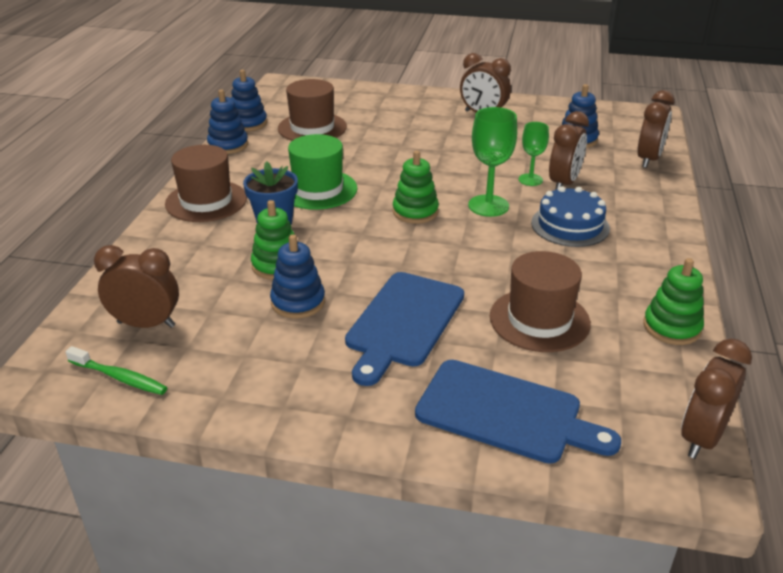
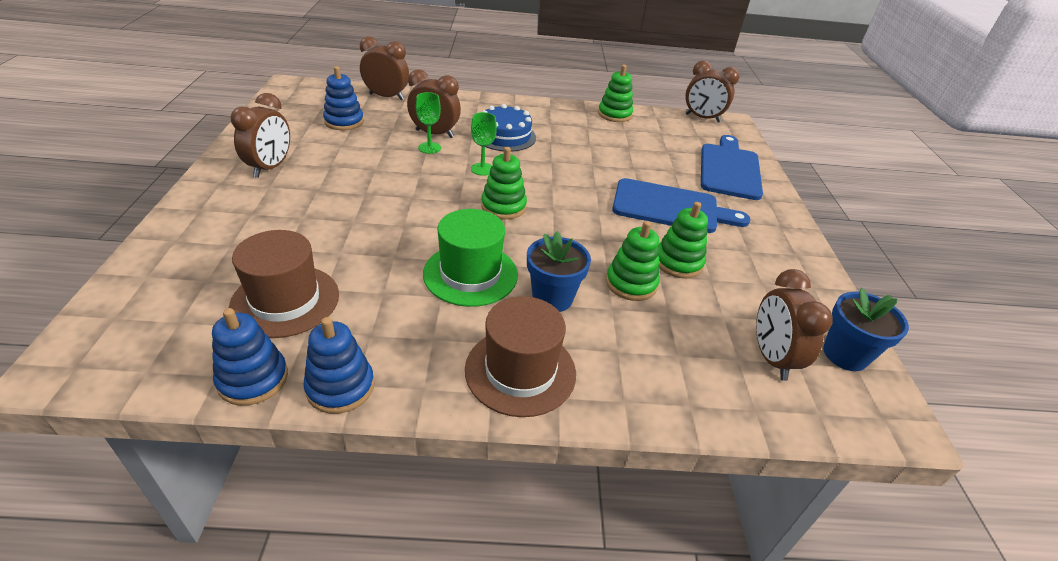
camera: 105 degrees left, 5 degrees up
green toothbrush [65,346,168,395] -> blue flower pot [823,288,909,371]
blue stacking toy [270,235,325,319] -> green stacking toy [658,202,708,278]
green goblet [468,107,517,217] -> green goblet [471,112,497,176], size x0.63
brown hat [490,251,591,352] -> none

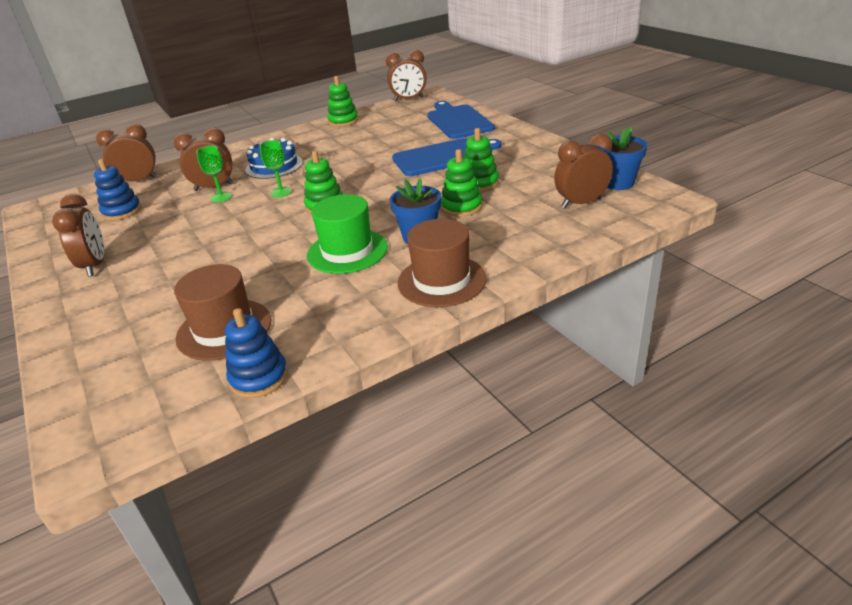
camera: 25 degrees left, 5 degrees down
blue stacking toy [303,317,374,414] -> none
brown clock [756,269,833,381] -> brown clock turned 105 degrees clockwise [554,133,613,208]

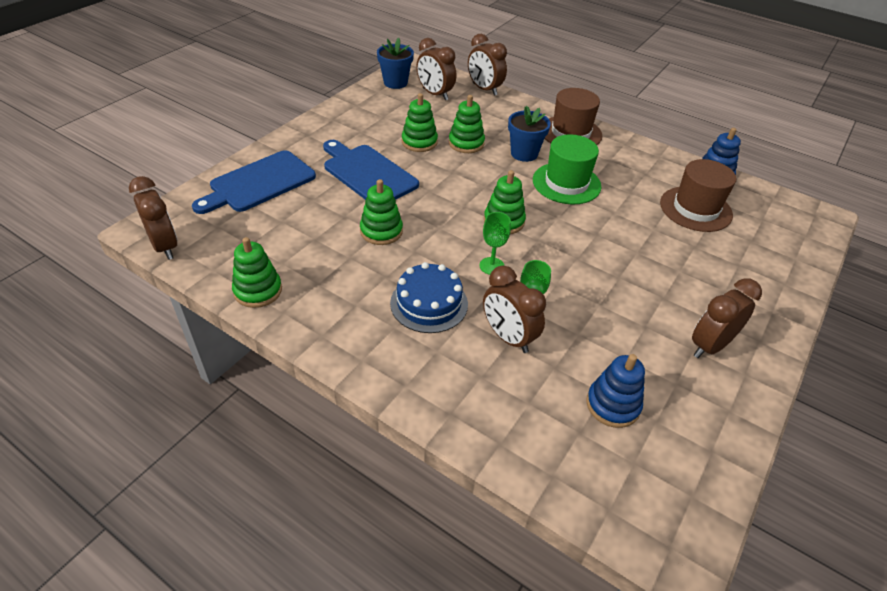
camera: 120 degrees left, 10 degrees up
brown clock [96,124,158,182] -> brown clock moved to [468,34,507,96]
none -> green stacking toy [360,179,403,245]

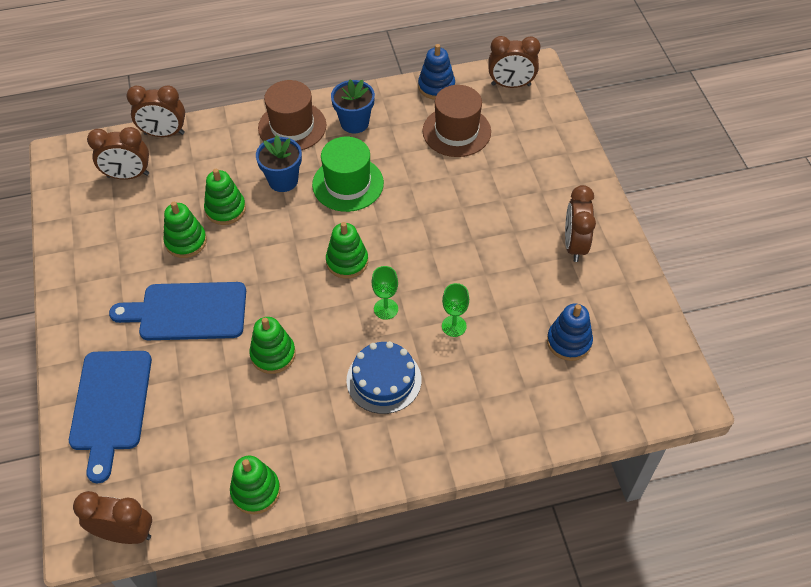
camera: 45 degrees left, 10 degrees up
blue flower pot [377,38,414,89] -> blue flower pot moved to [331,79,375,133]
brown clock [483,266,546,353] -> brown clock moved to [488,36,541,88]

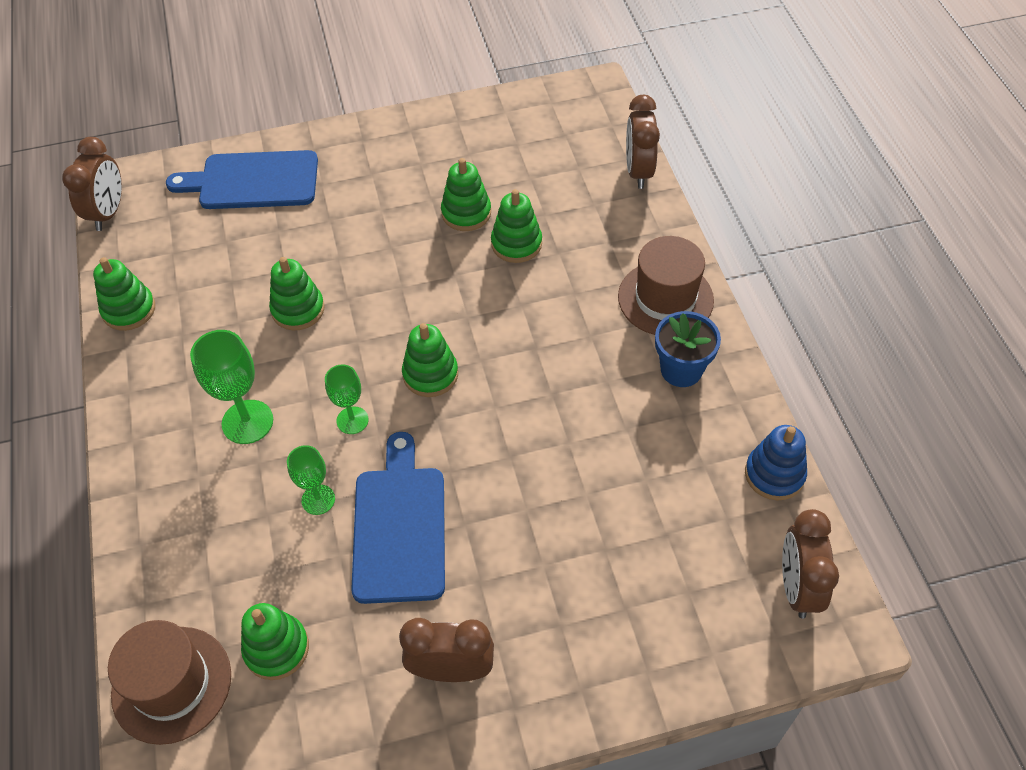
camera: 90 degrees right, 0 degrees up
brown clock [87,127,149,180] -> none
blue cutting board [109,282,246,340] -> blue cutting board moved to [351,432,445,604]
blue flower pot [256,135,302,192] -> none
green hat [312,137,384,212] -> none
blue cake [346,341,421,414] -> green goblet [190,330,273,444]
brown hat [422,85,491,157] -> brown hat moved to [108,620,231,745]
blue stacking toy [547,303,593,361] -> green stacking toy [241,603,309,680]

